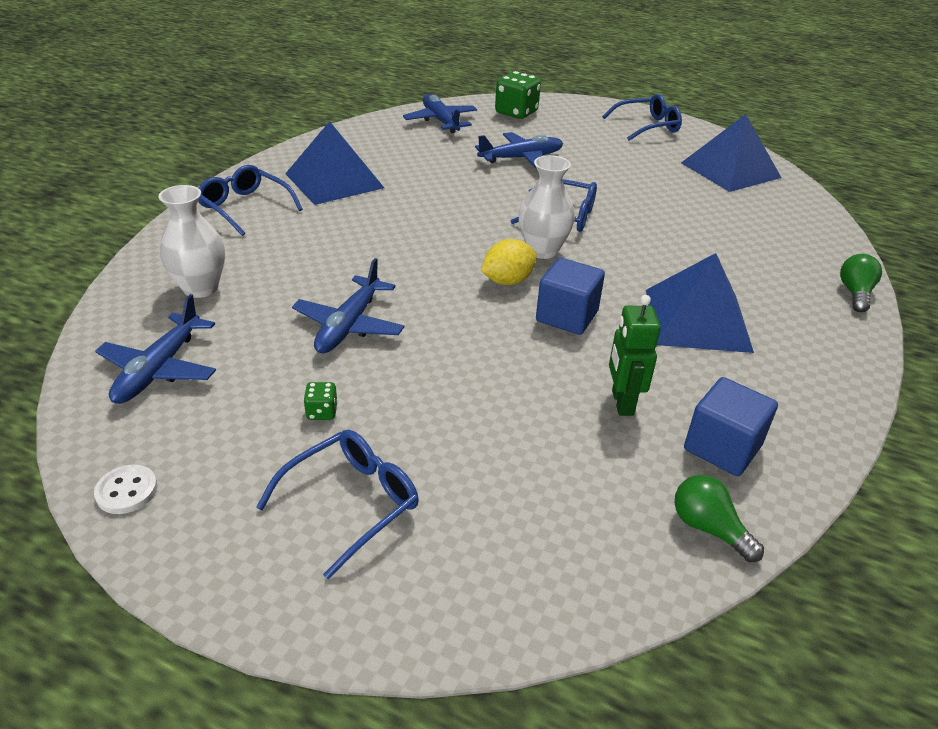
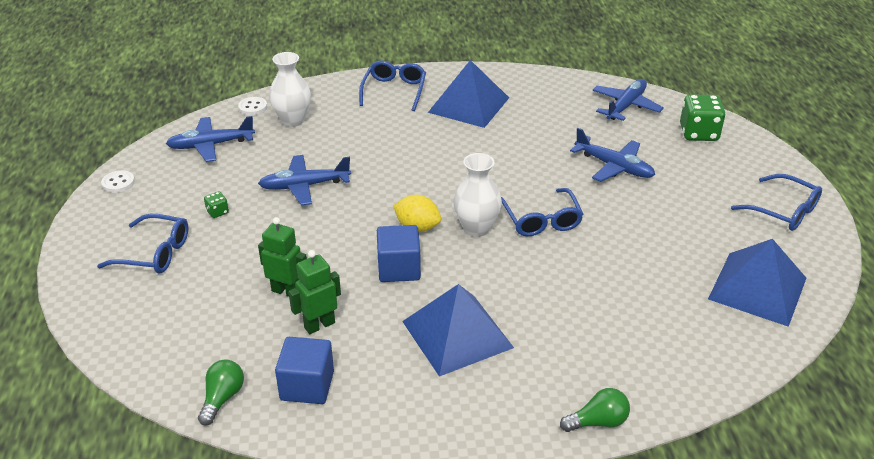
camera: 60 degrees right, 0 degrees up
none -> white button [238,97,267,115]
none -> green robot [258,217,307,297]

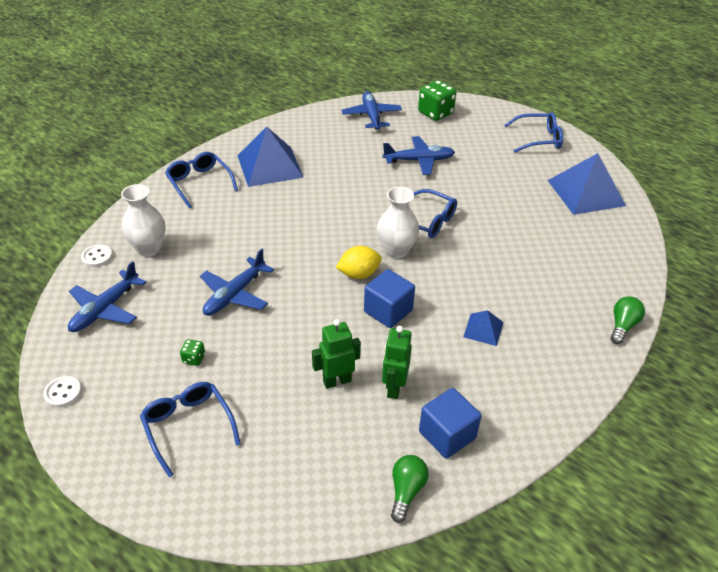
camera: 45 degrees left, 5 degrees up
blue glasses [97,214,188,273] -> blue glasses turned 90 degrees counterclockwise [140,382,241,478]
green light bulb [198,359,244,426] -> green light bulb turned 45 degrees clockwise [391,455,429,523]
blue pyramid [402,284,514,377] -> blue pyramid [463,310,504,346], size x0.48

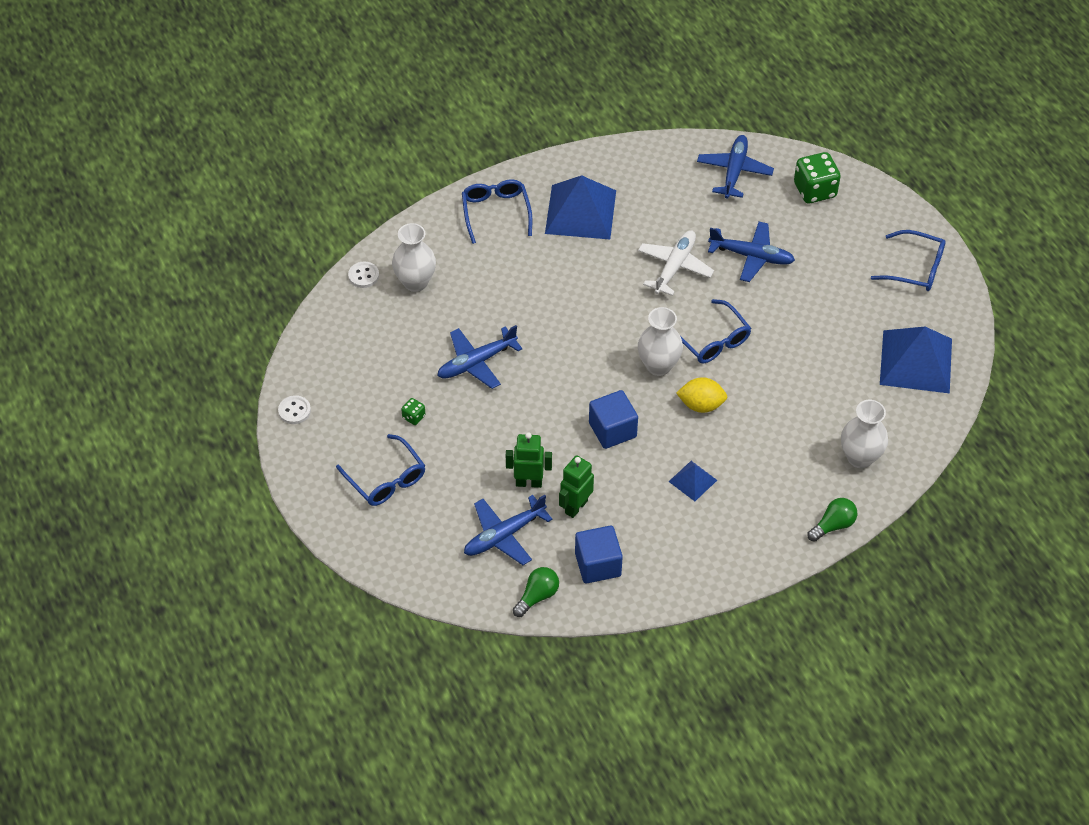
camera: 25 degrees right, 10 degrees up
blue plane [68,261,147,332] -> blue plane moved to [464,495,553,565]
blue glasses [140,382,241,478] -> blue glasses turned 150 degrees clockwise [336,434,425,506]
yellow lemon [336,246,382,279] -> yellow lemon moved to [676,377,727,413]
none -> white plane [638,230,714,296]
none -> white vase [841,400,888,468]

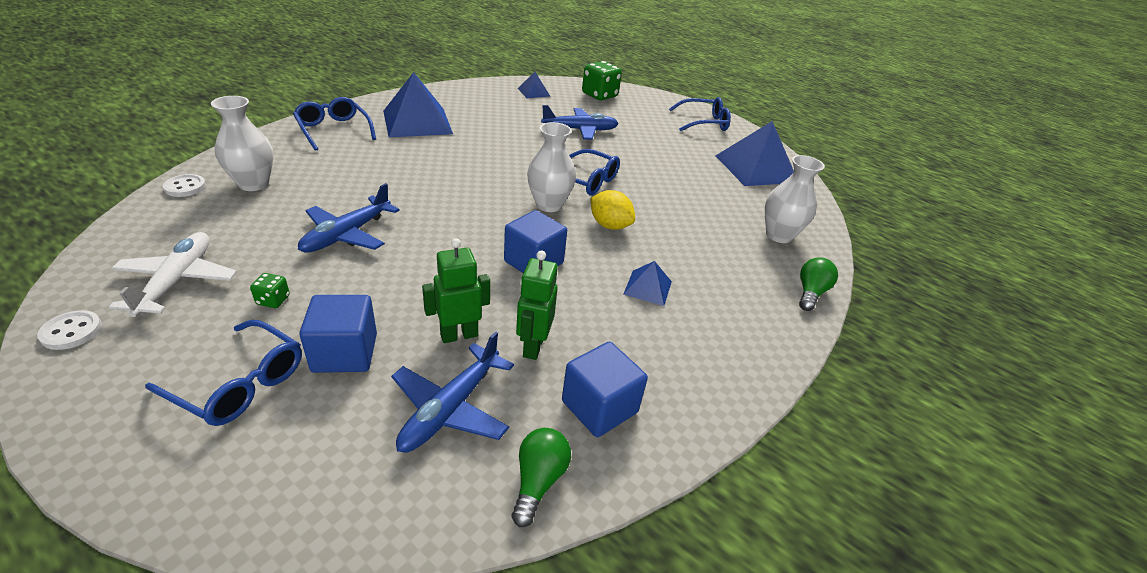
camera: 30 degrees left, 15 degrees down
white plane [638,230,714,296] -> white plane moved to [109,232,237,317]
yellow lemon [676,377,727,413] -> yellow lemon turned 60 degrees clockwise [591,190,635,230]
blue plane [697,135,774,199] -> blue pyramid [517,72,550,98]
none -> blue cube [299,295,377,373]

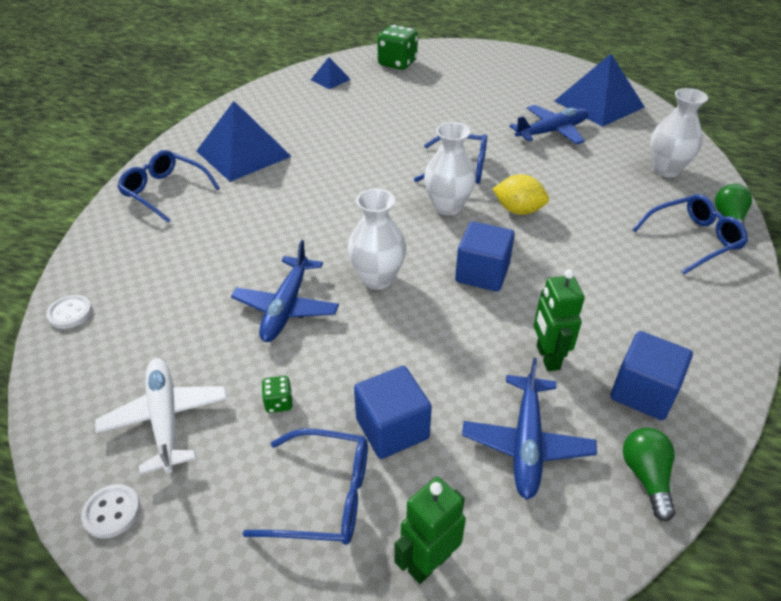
camera: 15 degrees left, 5 degrees up
white vase [211,96,273,191] -> white vase moved to [348,189,406,290]
green robot [422,238,490,343] -> green robot moved to [395,477,466,584]
blue plane [541,105,619,140] -> blue plane moved to [509,105,589,145]
blue pyramid [623,261,672,306] -> none
blue glasses [669,97,731,131] -> blue glasses moved to [632,194,748,274]

